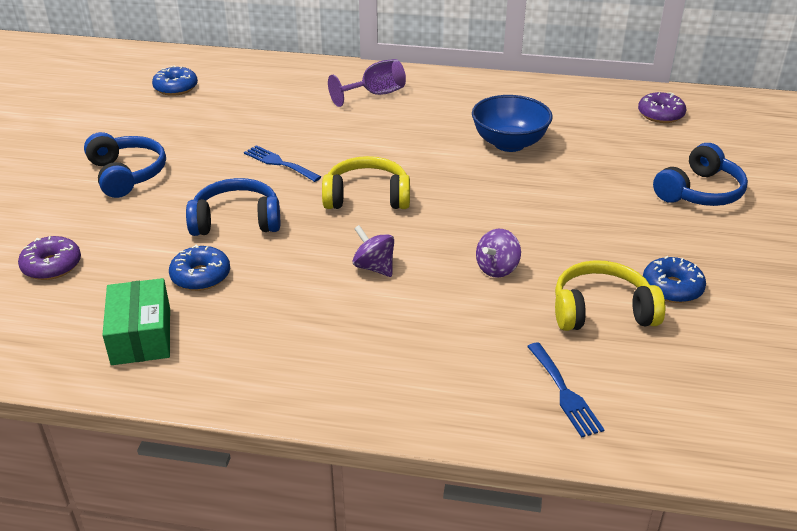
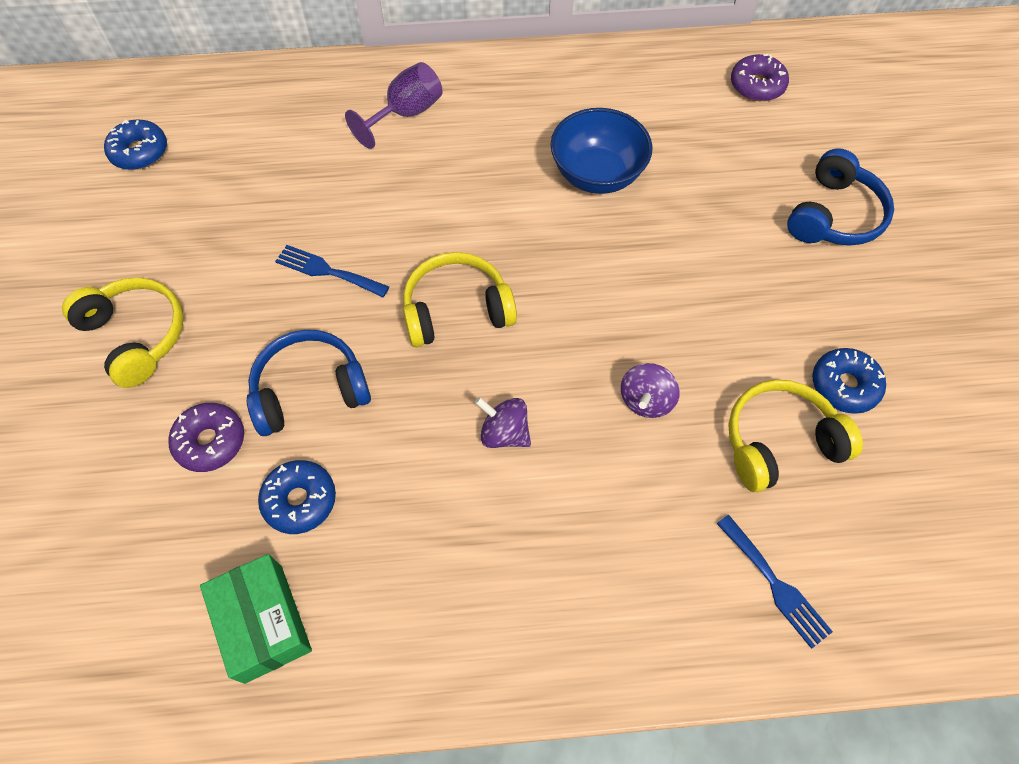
camera: 15 degrees left, 25 degrees up
purple donut [18,236,81,280] -> purple donut moved to [168,403,244,472]
blue headphones [84,132,166,198] -> yellow headphones [62,278,184,388]

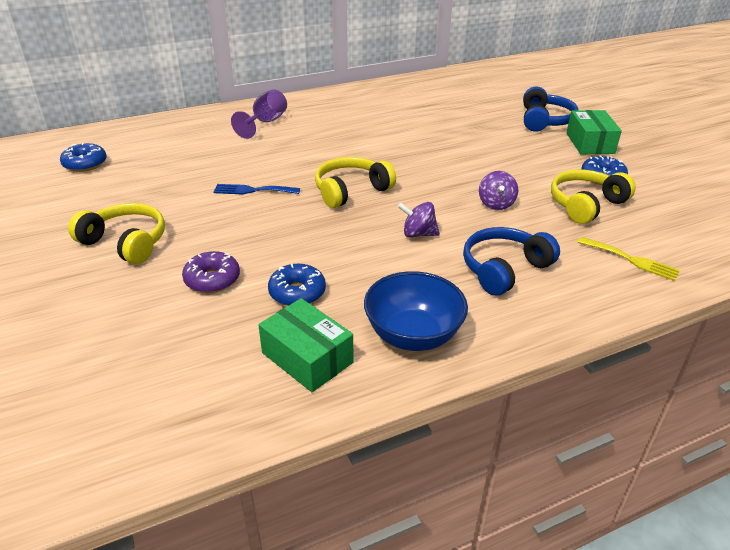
camera: 20 degrees left, 25 degrees down
blue headphones [247,330,371,436] -> blue headphones moved to [463,227,560,296]
blue bowl [551,108,653,194] -> blue bowl moved to [364,271,468,351]
blue fork [717,515,833,649] -> yellow fork [577,237,680,281]
purple donut [731,54,789,101] -> none
none -> green box [566,110,622,154]

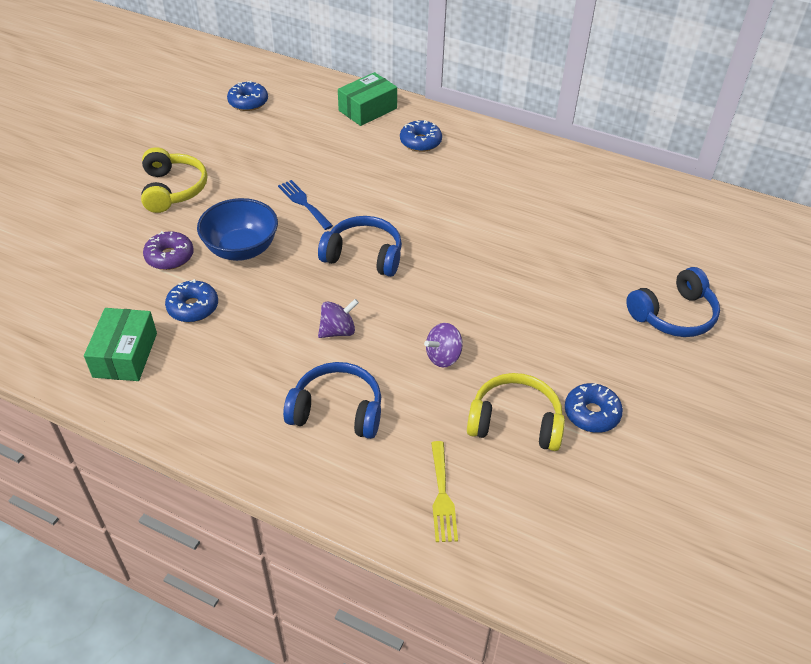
camera: 50 degrees right, 10 degrees up
purple goblet [231,89,287,139] -> blue donut [400,120,442,152]
yellow headphones [315,157,396,208] -> blue headphones [318,216,402,277]
blue bowl [364,271,468,351] -> blue bowl moved to [197,198,278,261]
purple spinning top [398,202,440,237] -> purple spinning top turned 90 degrees clockwise [318,299,359,338]
green box [566,110,622,154] -> green box moved to [338,72,397,126]

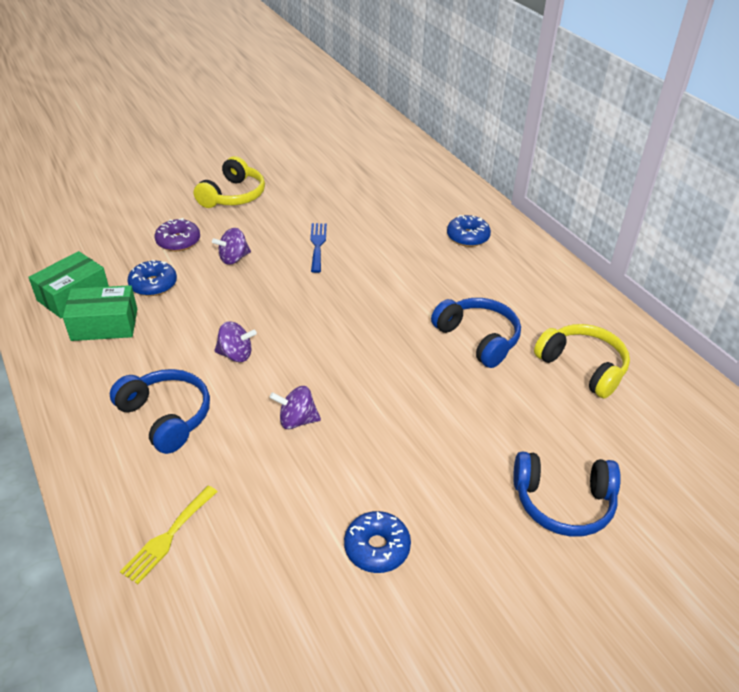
camera: 35 degrees right, 5 degrees down
blue bowl [197,198,278,261] -> purple spinning top [212,228,251,265]
blue donut [227,81,268,111] -> none
blue headphones [318,216,402,277] -> blue headphones moved to [431,298,521,368]
green box [338,72,397,126] -> green box moved to [63,285,137,341]
yellow headphones [467,373,565,451] -> yellow headphones moved to [534,324,630,398]

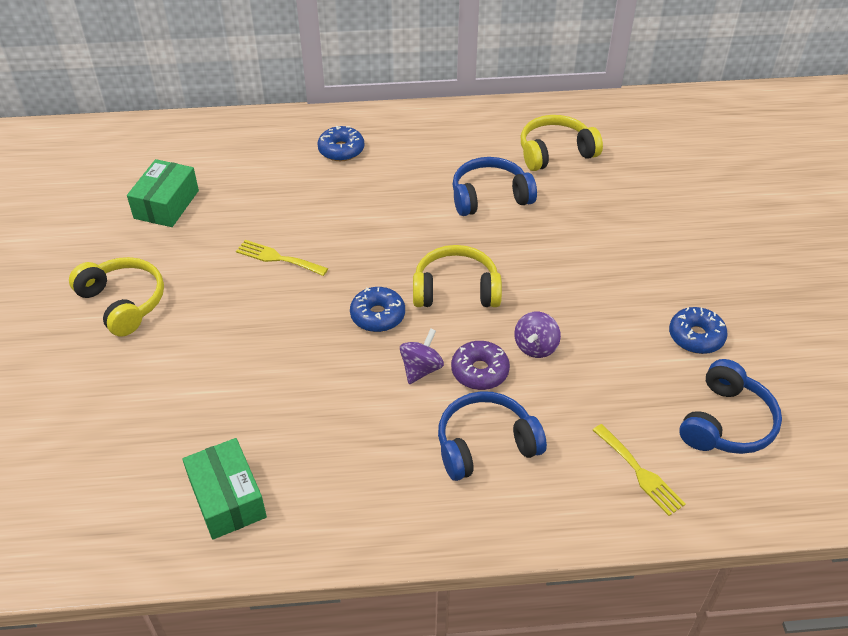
camera: 65 degrees left, 5 degrees up
green box [63,285,137,341] -> green box moved to [127,159,199,227]
blue donut [128,259,177,296] -> blue donut moved to [350,287,405,332]
purple donut [155,218,200,251] -> purple donut moved to [451,341,510,390]
purple spinning top [212,228,251,265] -> none
blue fork [310,223,327,273] -> yellow fork [236,240,328,276]
blue headphones [513,451,621,536] -> blue headphones moved to [679,359,782,454]
none -> yellow headphones [413,245,502,307]

